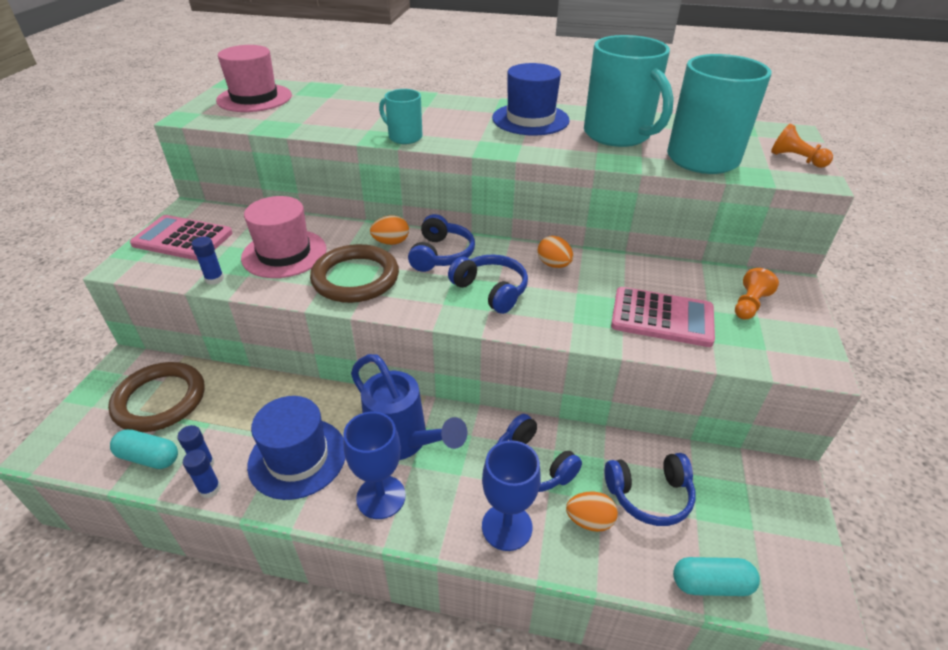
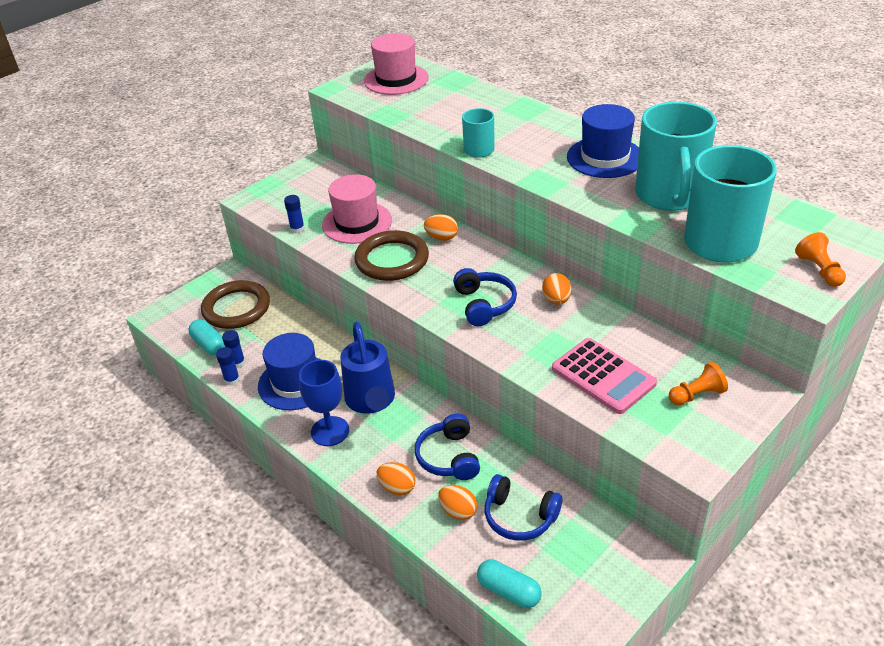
camera: 35 degrees right, 0 degrees up
pink calculator [130,215,233,261] -> none
blue headphones [408,214,475,272] -> none
blue goblet [482,440,541,551] -> orange egg [377,462,415,495]

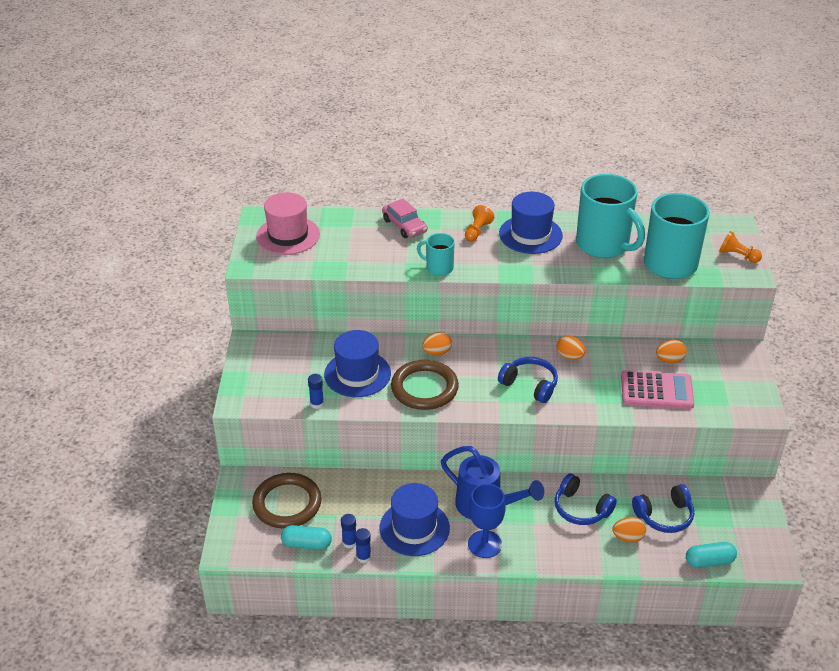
camera: 45 degrees left, 0 degrees up
pink hat [322,174,392,244] -> blue hat [324,330,391,397]
orange egg [377,462,415,495] -> orange egg moved to [656,340,687,363]
orange pawn [669,362,728,406] -> orange pawn moved to [465,205,494,241]
none -> pink car [382,199,427,238]

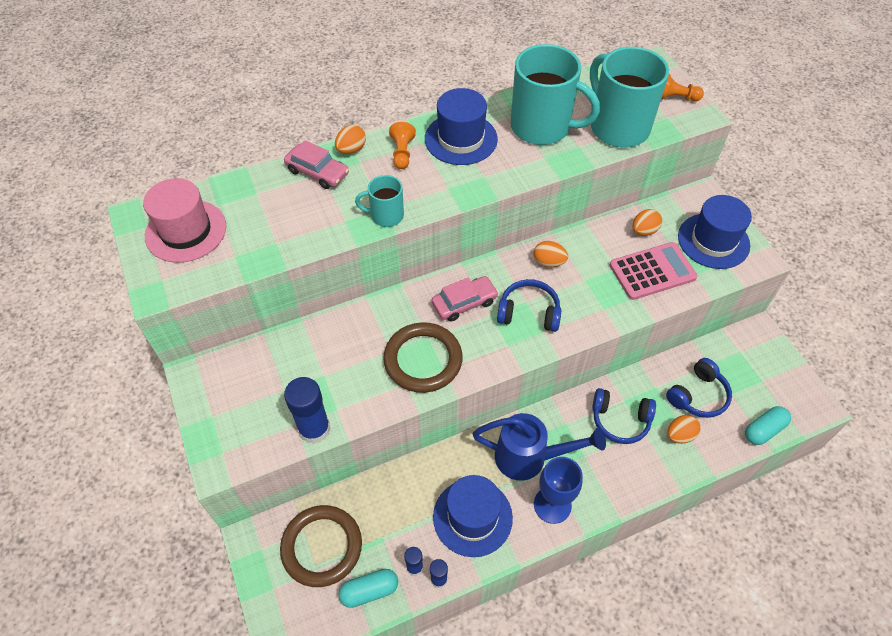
camera: 25 degrees left, 15 degrees up
blue glue stick [308,374,324,409] -> blue glue stick [284,377,331,444], size x1.87
blue hat [324,330,391,397] -> blue hat moved to [678,195,752,269]
orange egg [422,332,452,356] -> orange egg moved to [335,125,366,154]
none -> pink car [432,276,498,321]

